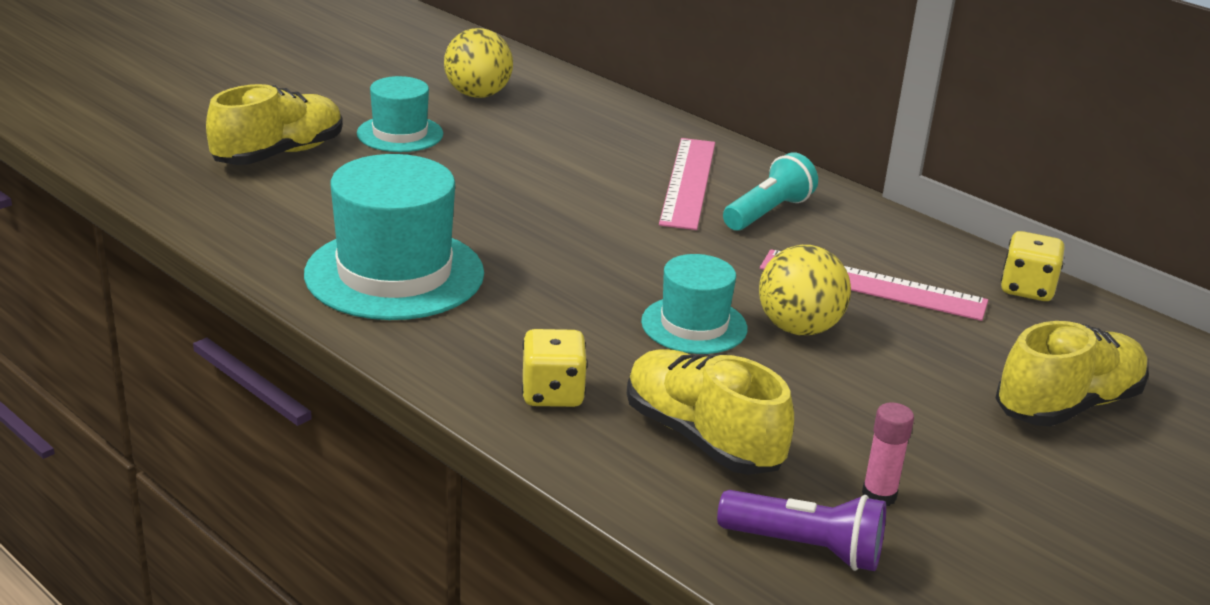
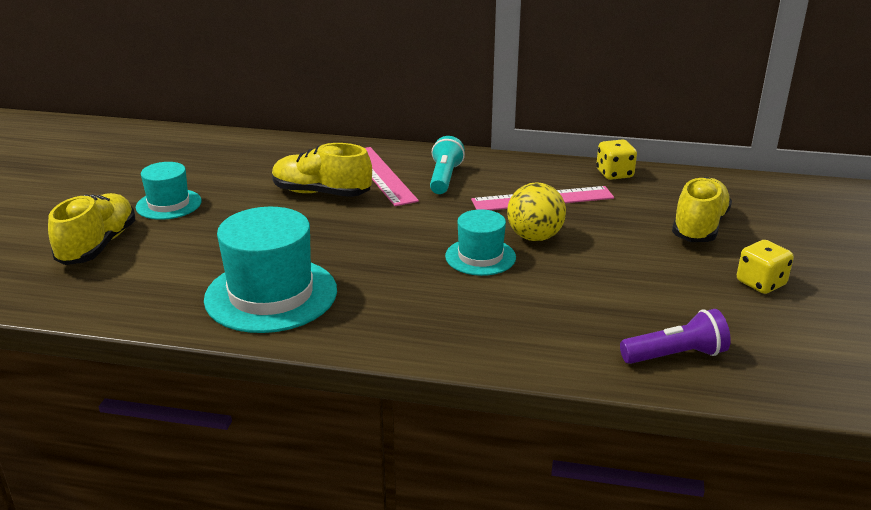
camera: 30 degrees left, 0 degrees up
yellow ball [444,28,513,98] -> none
yellow dice [522,329,588,407] -> yellow dice moved to [737,240,794,294]
yellow shoe [627,350,794,475] -> yellow shoe moved to [272,143,372,197]
pink glue stick [862,403,914,506] -> none

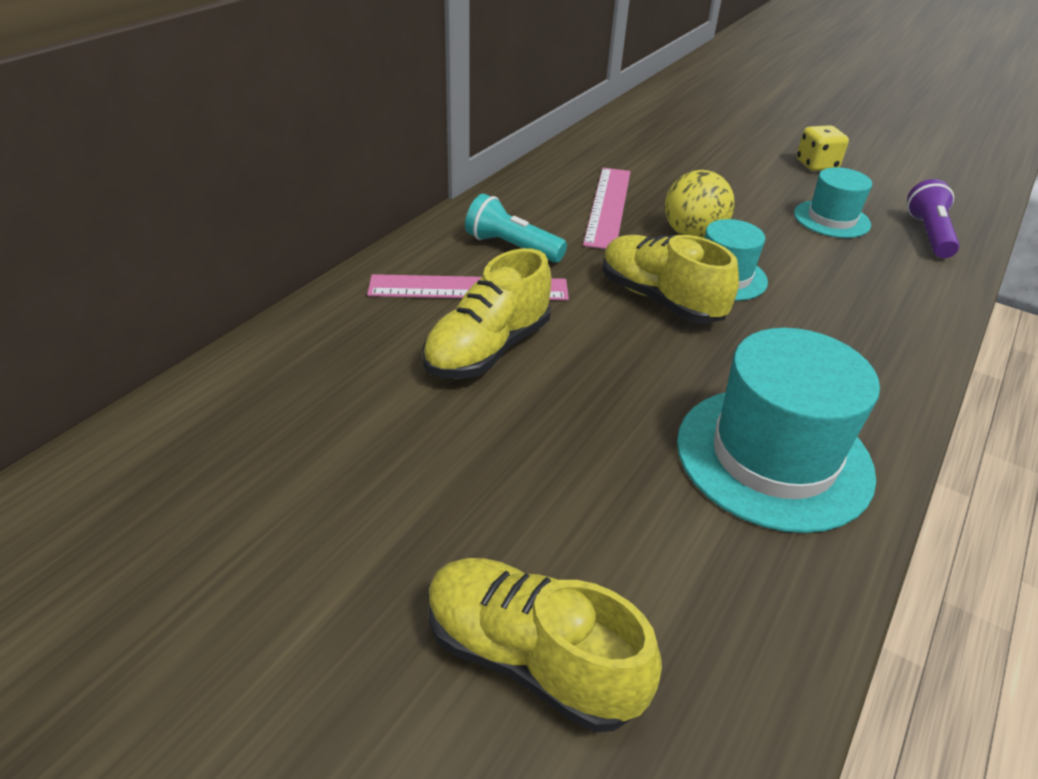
camera: 70 degrees left, 10 degrees up
turquoise hat [136,162,202,220] -> turquoise hat moved to [794,167,872,238]
yellow dice [596,139,637,180] -> none
yellow shoe [672,177,732,242] -> yellow shoe moved to [602,235,739,324]

